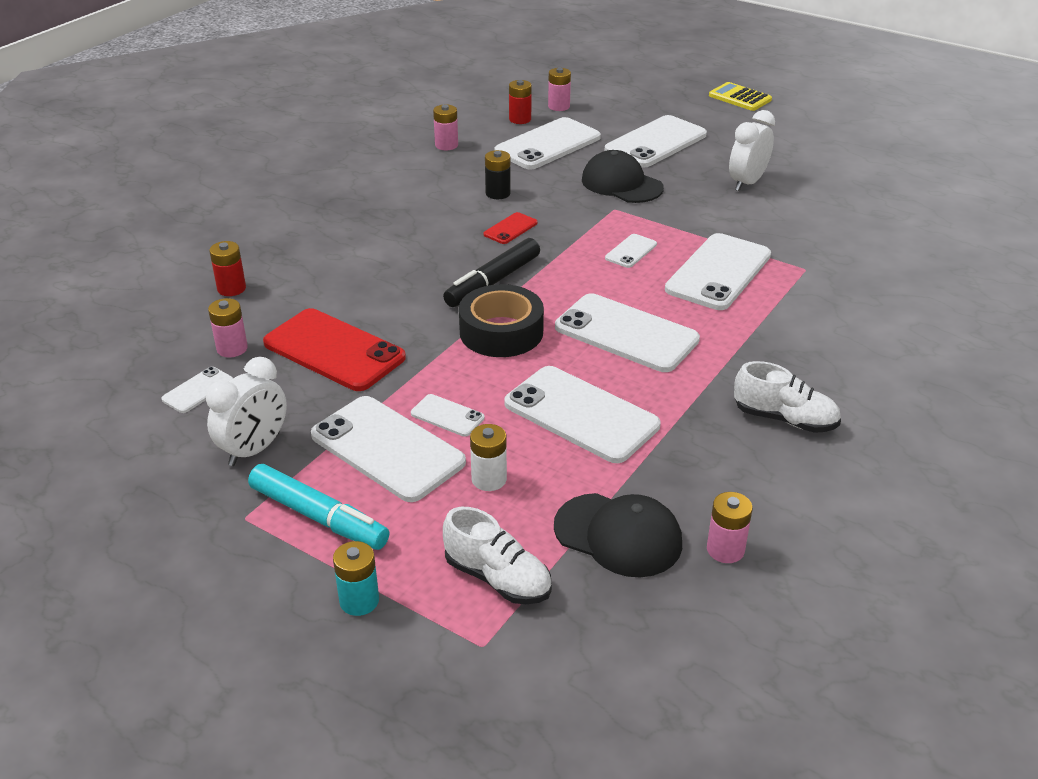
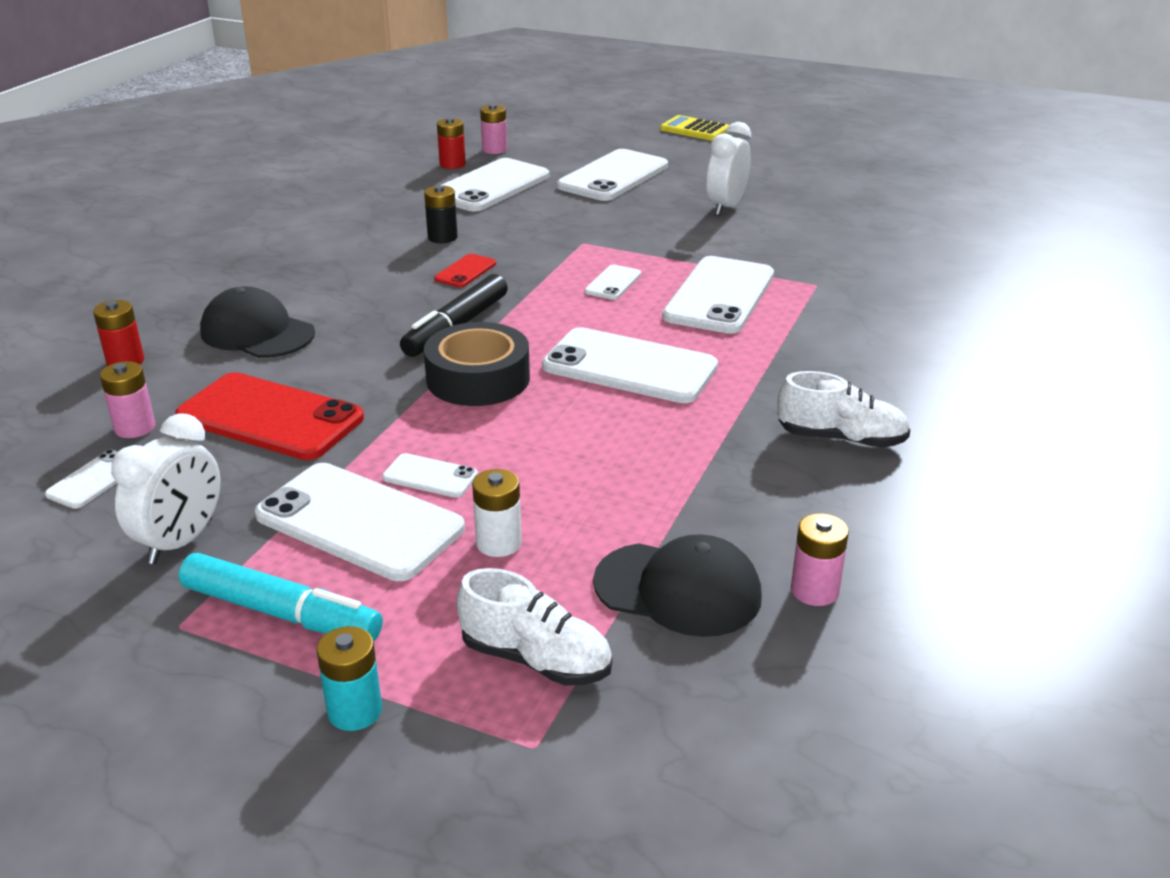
camera: 10 degrees left, 5 degrees down
pink battery [433,105,458,150] -> none
white phone [504,366,660,463] -> none
black cap [582,150,664,203] -> black cap moved to [200,286,315,358]

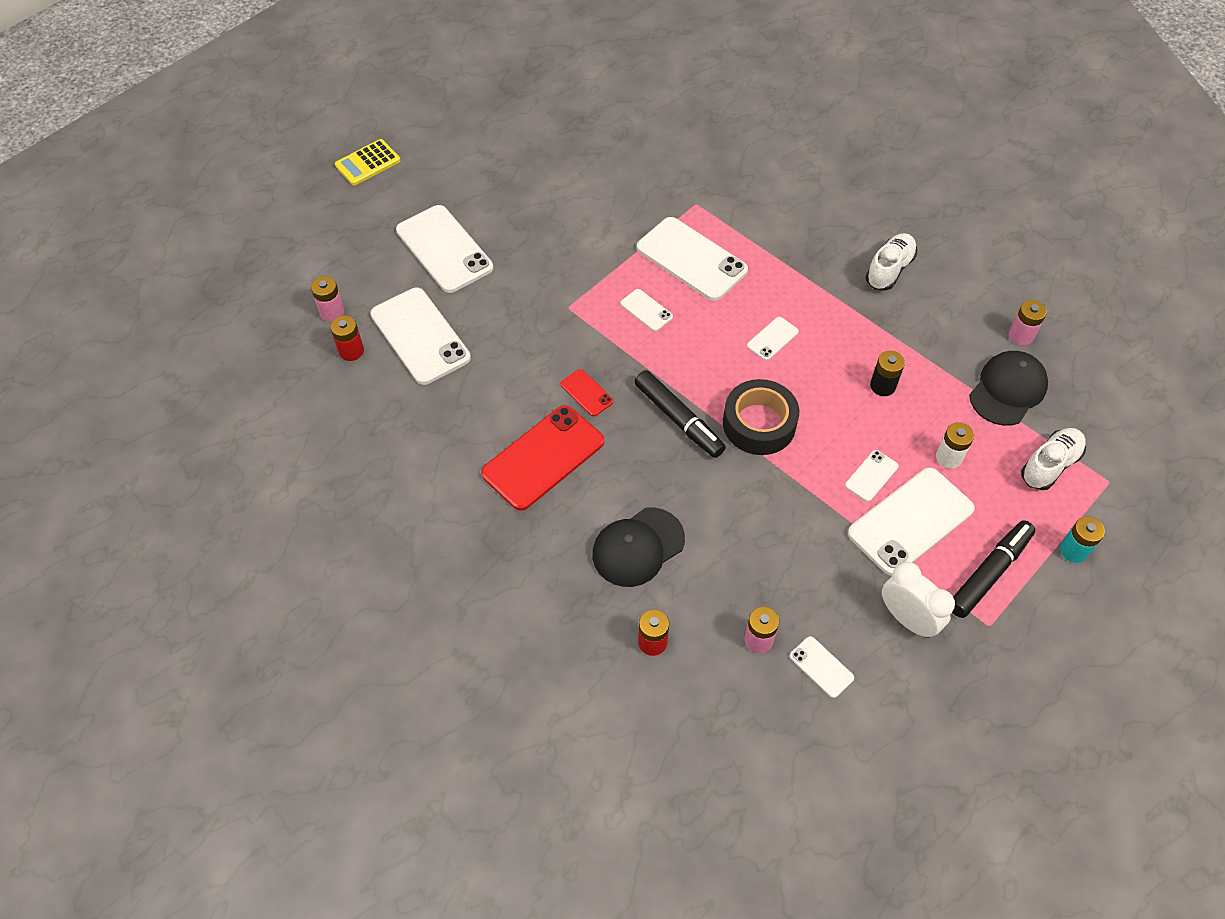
camera: 70 degrees left, 25 degrees up
red phone [175,372,364,460] -> red phone moved to [481,405,604,511]
turquoise marker [179,553,383,641] -> black marker [952,520,1035,618]
black battery [424,185,458,243] -> black battery moved to [870,351,905,396]
white phone [542,327,718,403] -> white phone [747,317,799,361], size x0.47
white clock [706,122,751,216] -> none

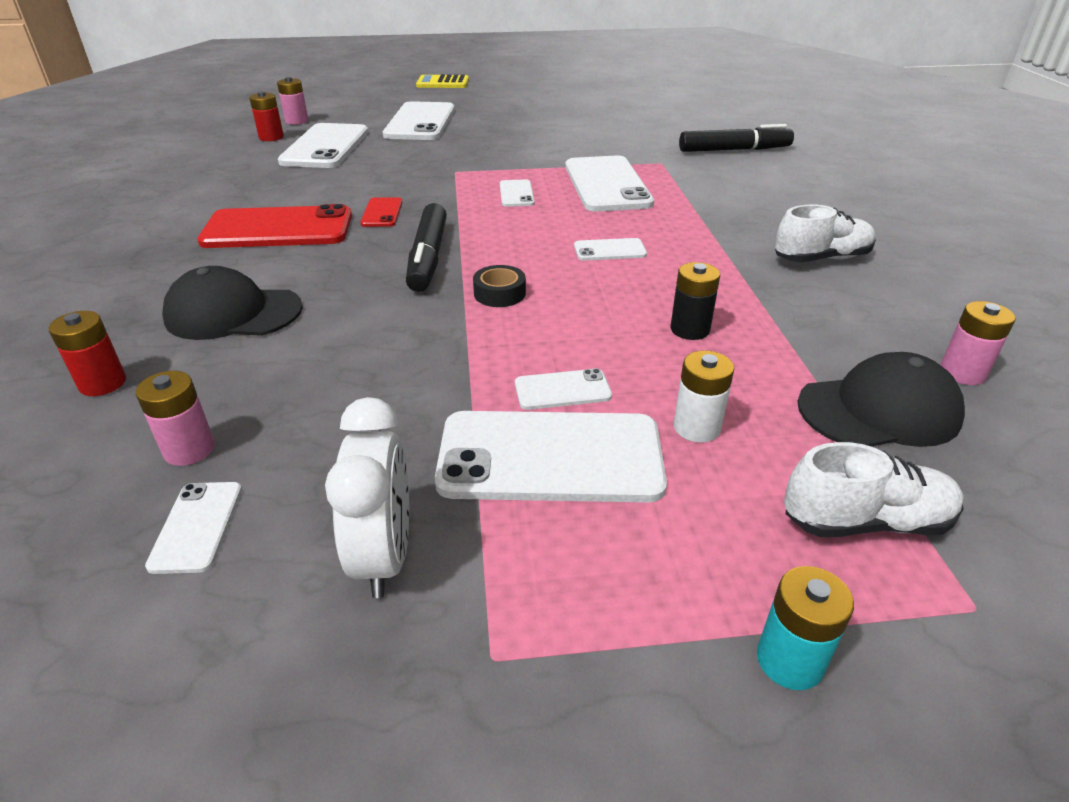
camera: 40 degrees right, 20 degrees down
black tape [723,379,799,455] -> black tape [473,265,526,307], size x0.51
black marker [952,520,1035,618] -> black marker moved to [679,124,794,152]

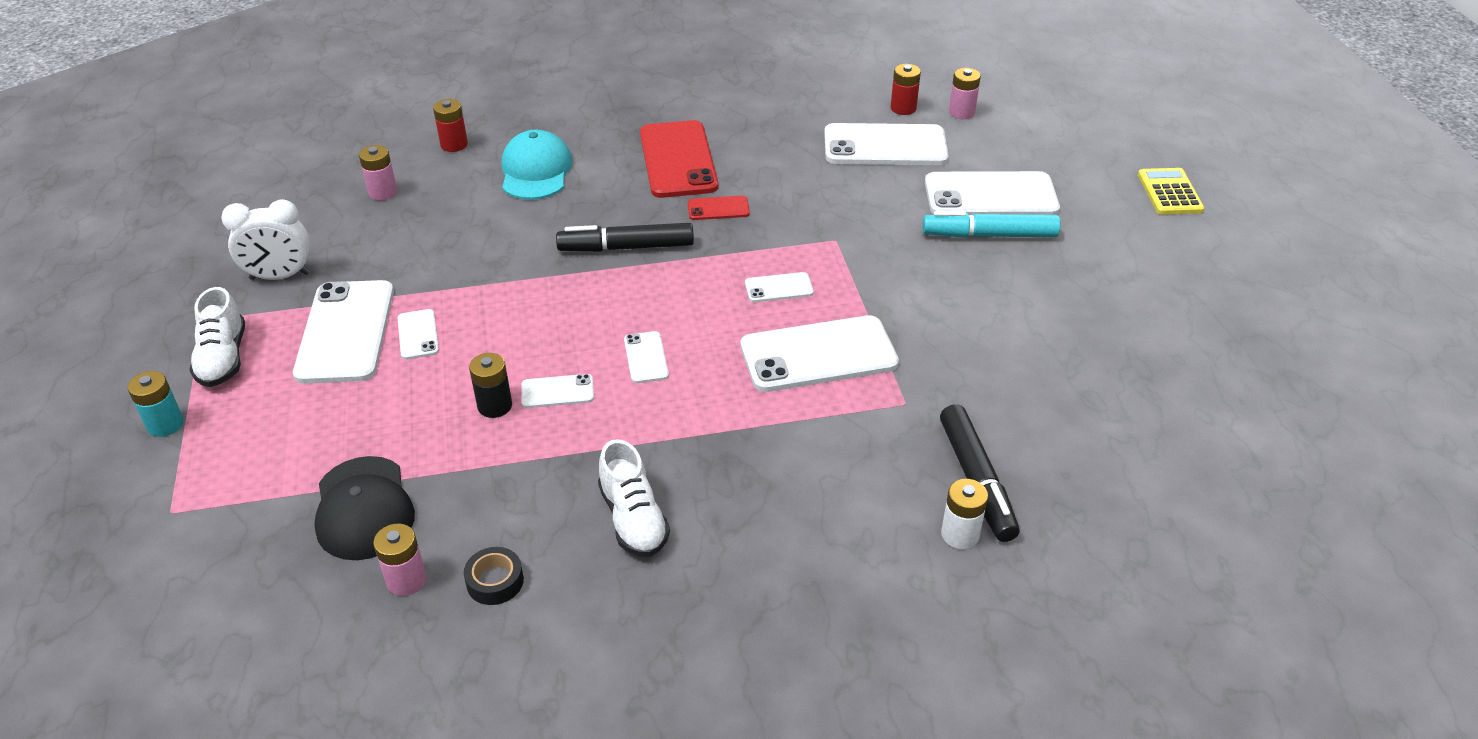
camera: 85 degrees right, 5 degrees up
white phone [145,482,242,574] -> white phone moved to [521,374,594,408]
black cap [162,266,303,340] -> turquoise cap [502,130,572,200]
black tape [473,265,526,307] -> black tape moved to [464,547,524,605]
white battery [674,350,734,443] -> white battery moved to [941,479,988,549]
white shoe [784,442,964,537] -> white shoe moved to [190,287,245,387]
none -> turquoise marker [923,211,1060,238]

